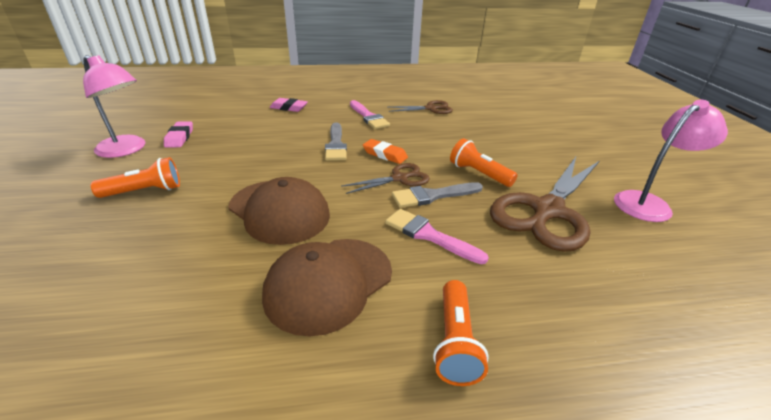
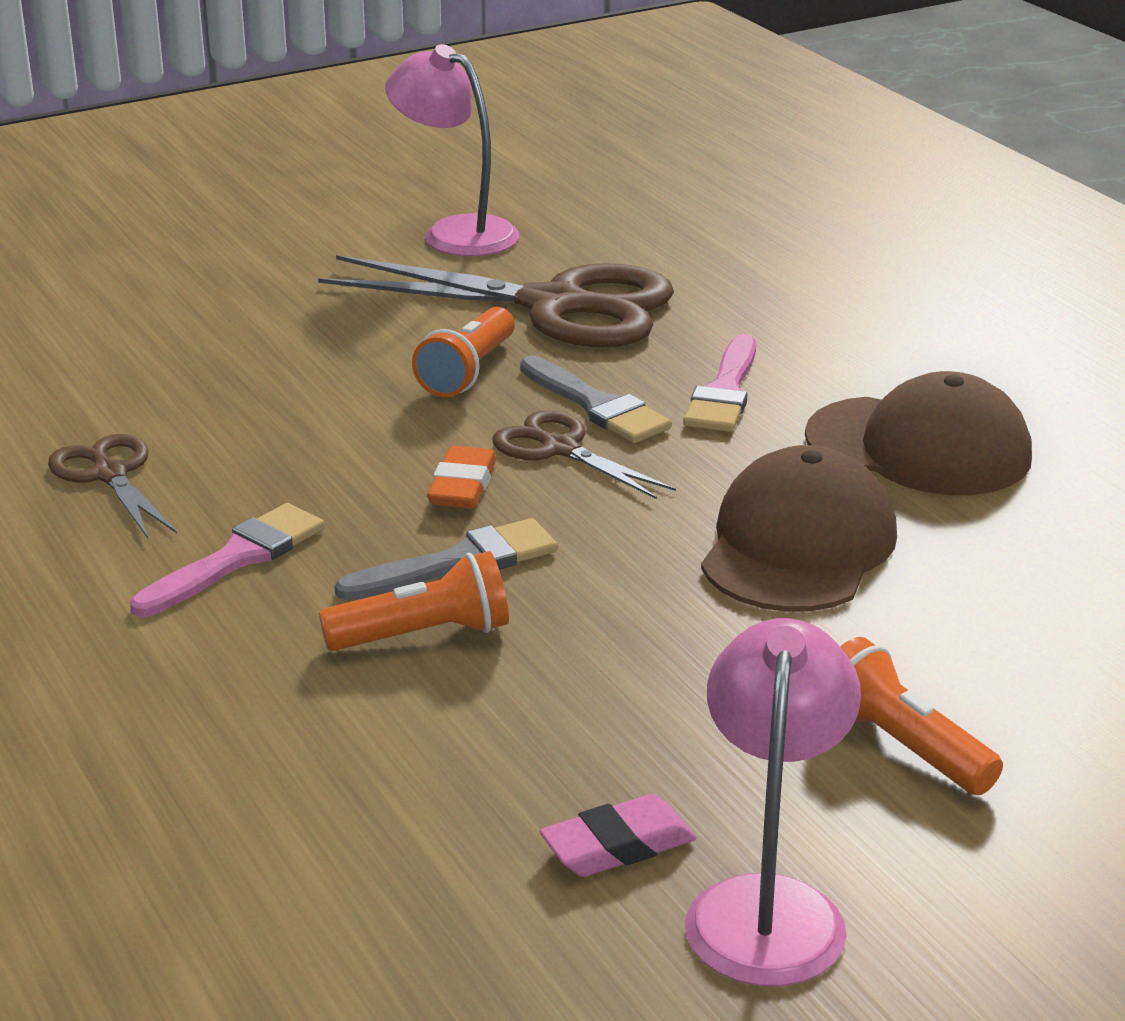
camera: 110 degrees left, 5 degrees down
pink eraser [270,98,308,112] -> none
orange flashlight [433,280,489,386] -> orange flashlight moved to [319,551,509,651]

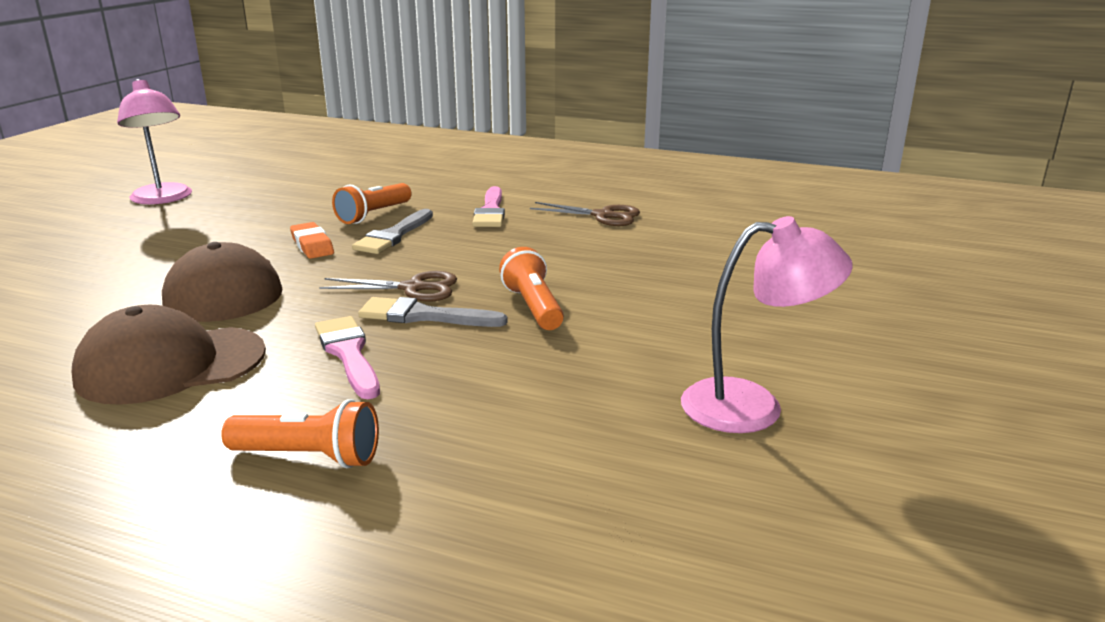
camera: 140 degrees right, 5 degrees down
brown scissors [318,255,674,348] -> none
orange eraser [427,446,496,508] -> orange eraser moved to [290,222,334,259]
pink eraser [539,794,696,877] -> none
orange flashlight [840,637,1003,795] -> orange flashlight moved to [221,399,379,468]

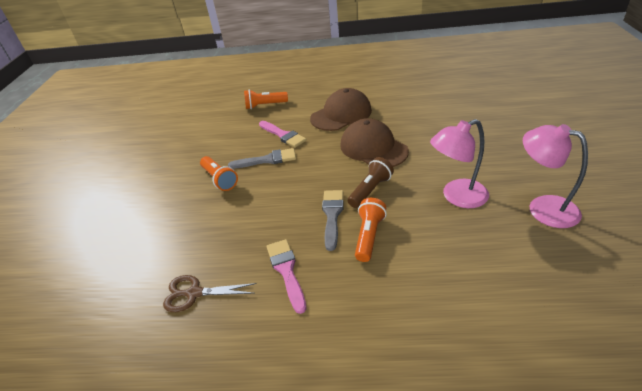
camera: 165 degrees right, 15 degrees up
orange eraser [290,222,334,259] -> brown flashlight [348,157,394,208]
brown scissors [319,271,457,302] -> none
pink lamp [681,216,853,433] -> pink lamp moved to [430,119,489,208]

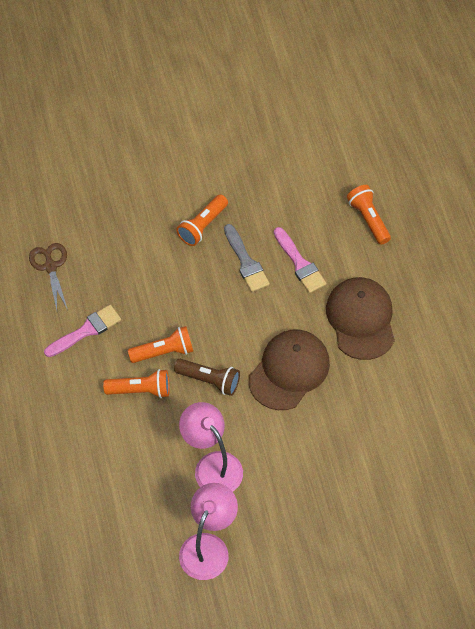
camera: 70 degrees right, 20 degrees up
pink brush [259,121,307,148] -> pink brush turned 60 degrees counterclockwise [274,227,327,293]
brown cap [310,88,372,131] -> brown cap turned 135 degrees counterclockwise [326,277,395,360]
grey brush [322,190,344,251] -> orange flashlight [128,326,194,363]

